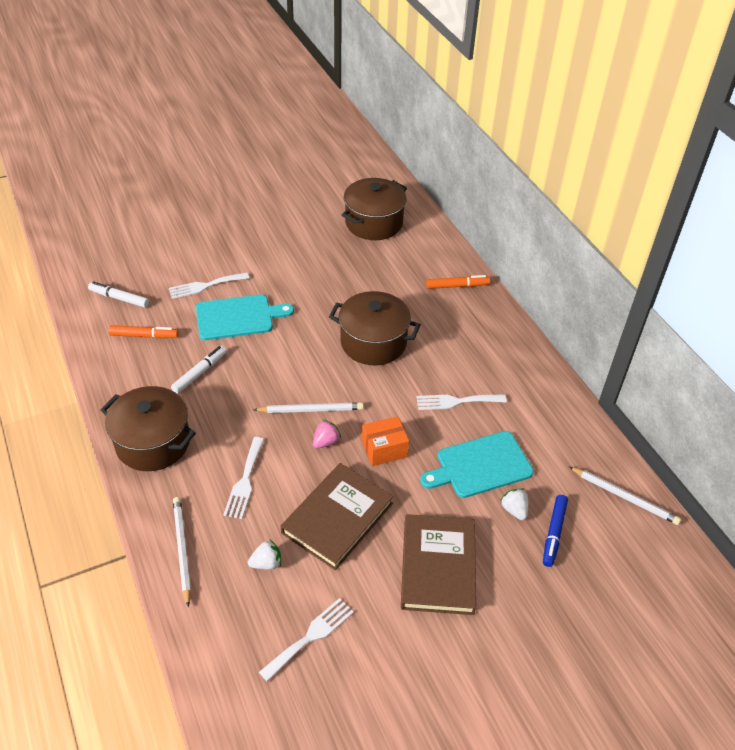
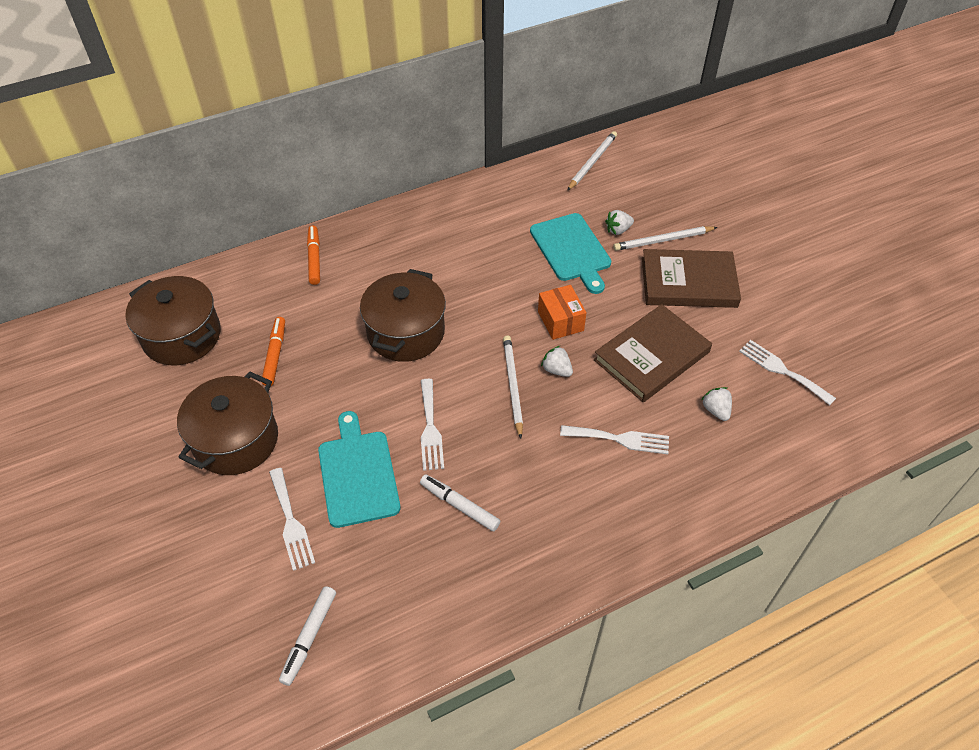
camera: 90 degrees left, 5 degrees up
brown pot [101,386,196,471] -> brown pot moved to [177,372,278,475]
orange marker [108,325,178,338] -> orange marker moved to [262,317,285,386]
white pencil [173,497,191,607] -> white pencil moved to [613,226,717,251]
brown book [281,463,393,570] -> brown book turned 75 degrees counterclockwise [594,304,712,402]
pink strawberry [313,420,341,448] -> white strawberry [541,345,573,377]
white fork [416,395,507,410] -> white fork moved to [421,379,444,471]
blue marker [543,495,568,567] -> none

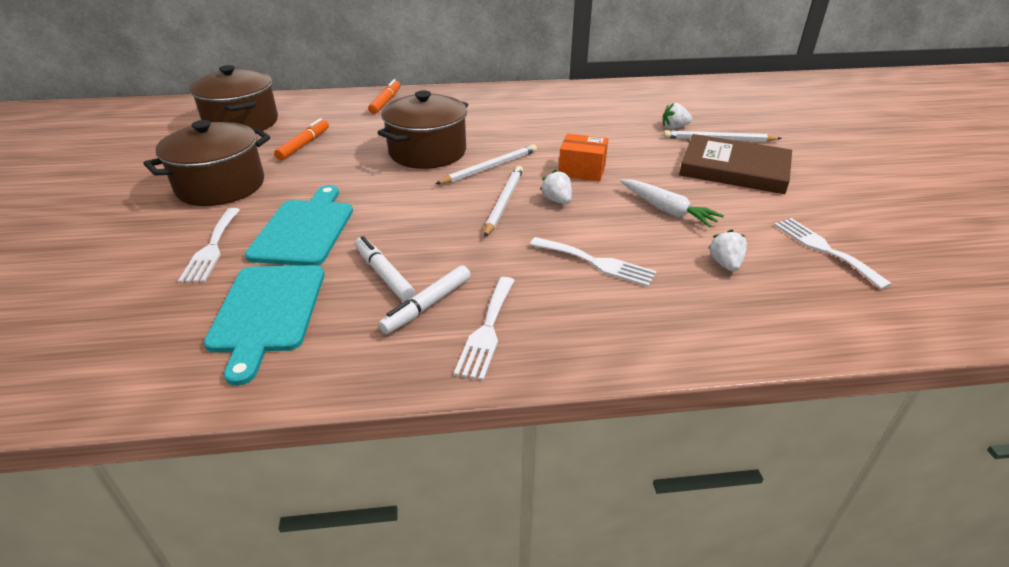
camera: 20 degrees right, 15 degrees down
white marker [279,586,336,686] -> white marker moved to [378,265,471,334]
white fork [421,379,444,471] -> white fork moved to [454,277,515,381]
turquoise cutting board [530,213,611,294] -> turquoise cutting board moved to [204,265,324,386]
orange box [538,285,586,340] -> orange box turned 75 degrees counterclockwise [559,133,608,182]
white pencil [567,131,617,191] -> white pencil moved to [436,144,537,184]
brown book [594,304,712,402] -> white carrot [620,179,724,227]

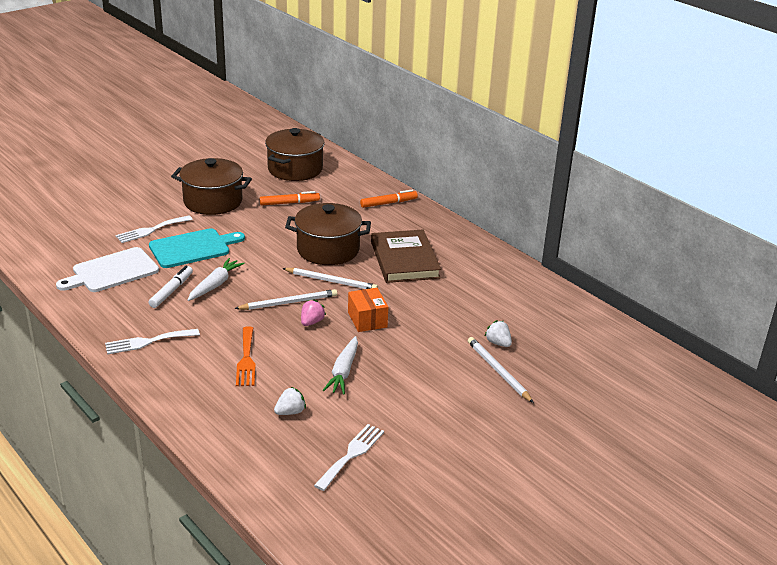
camera: 55 degrees right, 5 degrees down
turquoise cutting board [204,265,324,386] -> white cutting board [56,247,159,292]
white marker [378,265,471,334] -> none
white fork [530,237,657,287] -> orange fork [236,326,256,386]
white strawberry [540,170,572,204] -> pink strawberry [301,300,326,326]
brown book [679,134,792,194] -> brown book moved to [371,230,441,283]
none -> white carrot [188,258,245,301]

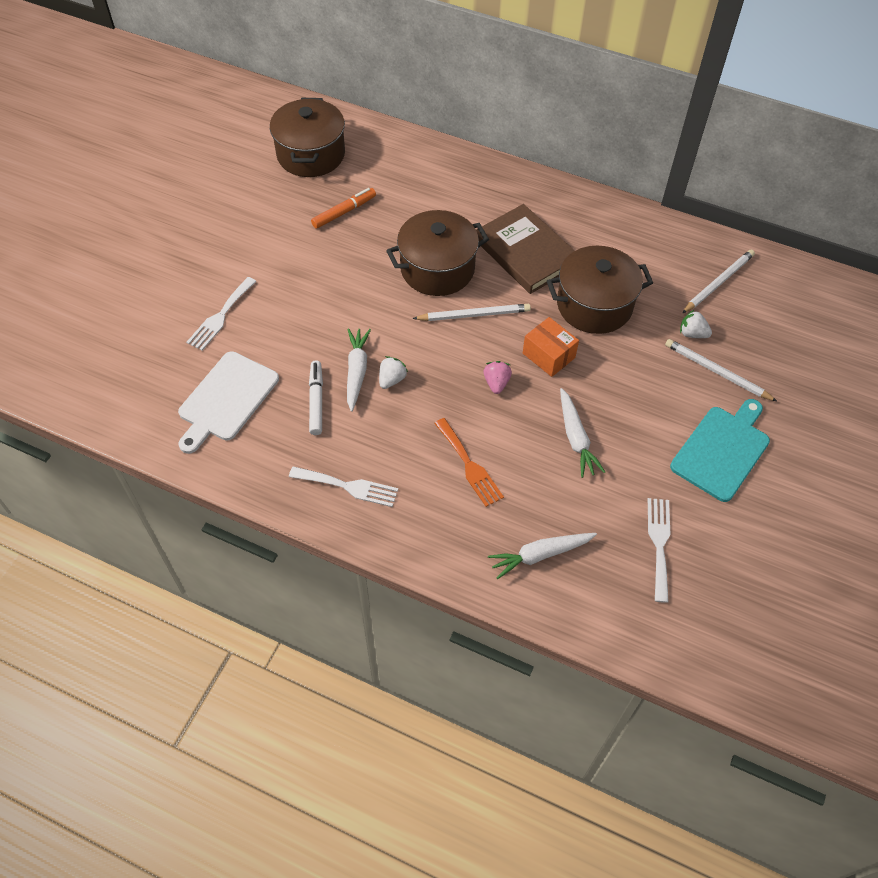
camera: 25 degrees left, 25 degrees up
white fork [105,329,200,354] -> white fork turned 120 degrees counterclockwise [289,466,398,507]
turquoise cutting board [149,228,245,268] -> turquoise cutting board moved to [670,399,770,502]
brown pot [171,158,252,215] -> brown pot moved to [547,246,653,334]
white pencil [234,289,337,310] -> white pencil moved to [682,249,755,313]
white strawberry [274,387,306,415] -> white strawberry moved to [379,356,408,389]
orange marker [360,189,418,208] -> none
none -> white carrot [488,533,597,579]

